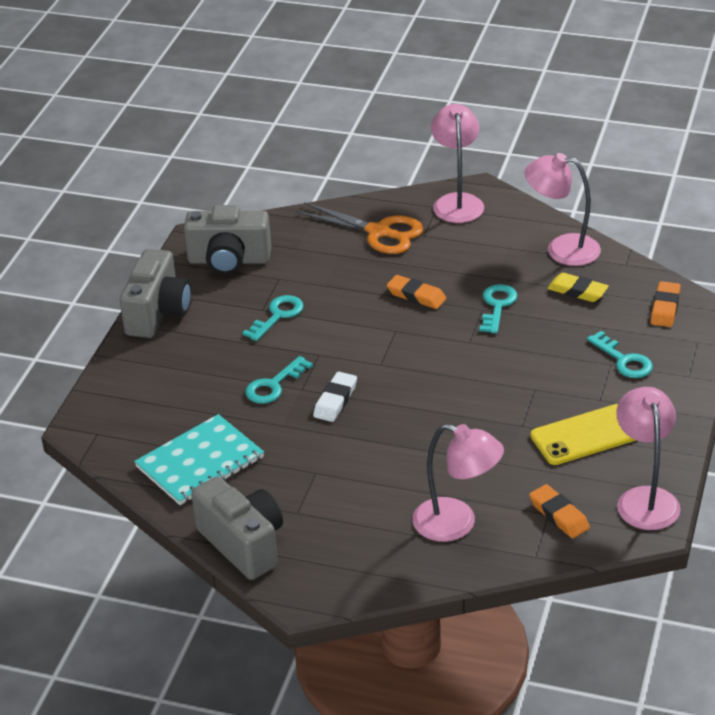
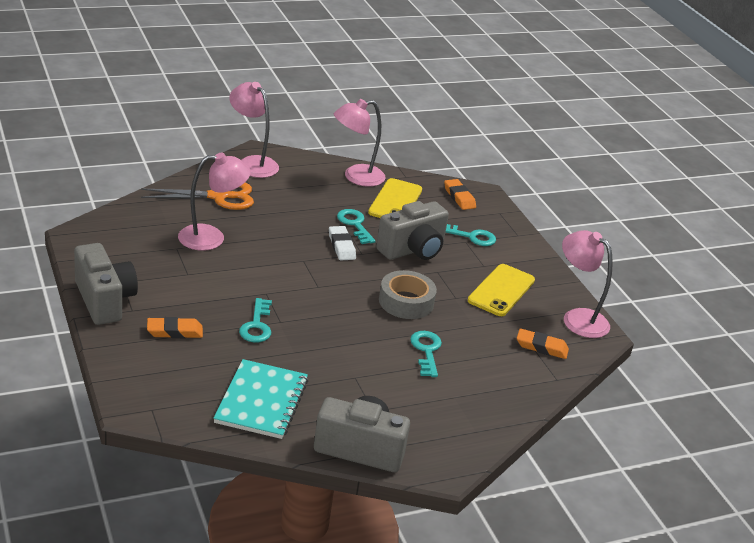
camera: 45 degrees left, 5 degrees down
grey camera [184,205,271,275] -> grey camera moved to [376,201,449,260]
turquoise key [243,295,304,341] -> turquoise key moved to [410,331,442,377]
white eraser [313,372,357,422] -> white eraser moved to [329,226,356,260]
orange eraser [387,275,446,309] -> orange eraser moved to [147,317,203,338]
pink lamp [412,424,504,542] -> pink lamp moved to [178,152,251,251]
yellow eraser [547,273,609,302] -> yellow phone [368,178,422,218]
none -> grey tape [379,270,437,319]

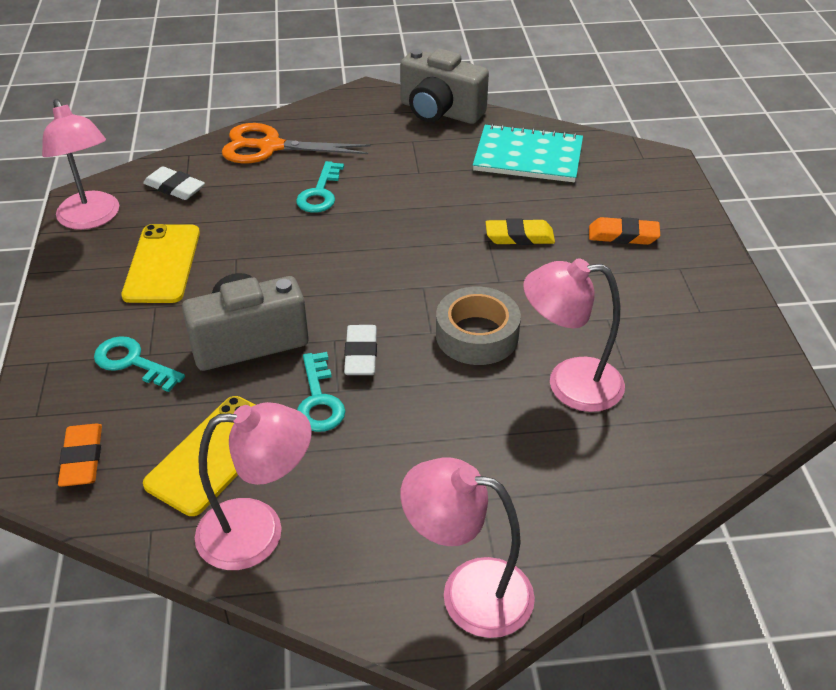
camera: 160 degrees left, 10 degrees up
grey camera [74,243,138,325] -> none
orange scissors [141,182,254,210] -> orange scissors moved to [222,123,371,164]
turquoise notebook [213,359,308,439] -> turquoise notebook turned 75 degrees clockwise [473,124,583,182]
pink lamp [229,82,279,178] -> pink lamp turned 135 degrees clockwise [400,458,535,638]
turquoise key [239,298,272,342] -> yellow eraser [486,218,555,245]
grey tape [379,270,437,319] -> grey tape moved to [436,287,521,365]
yellow phone [468,264,535,316] -> yellow phone turned 45 degrees counterclockwise [121,224,200,303]
orange eraser [517,329,569,359] -> white eraser [143,166,205,200]

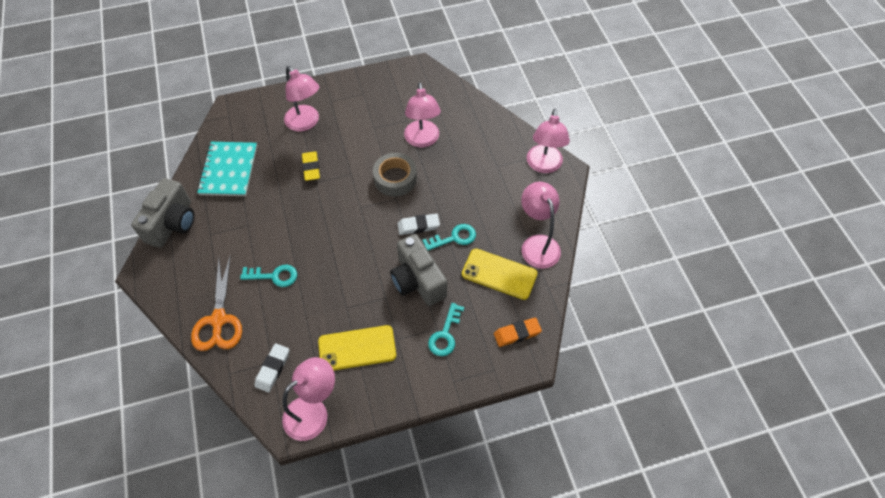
camera: 100 degrees left, 15 degrees up
orange eraser [589,217,660,245] -> pink lamp [284,66,319,131]

